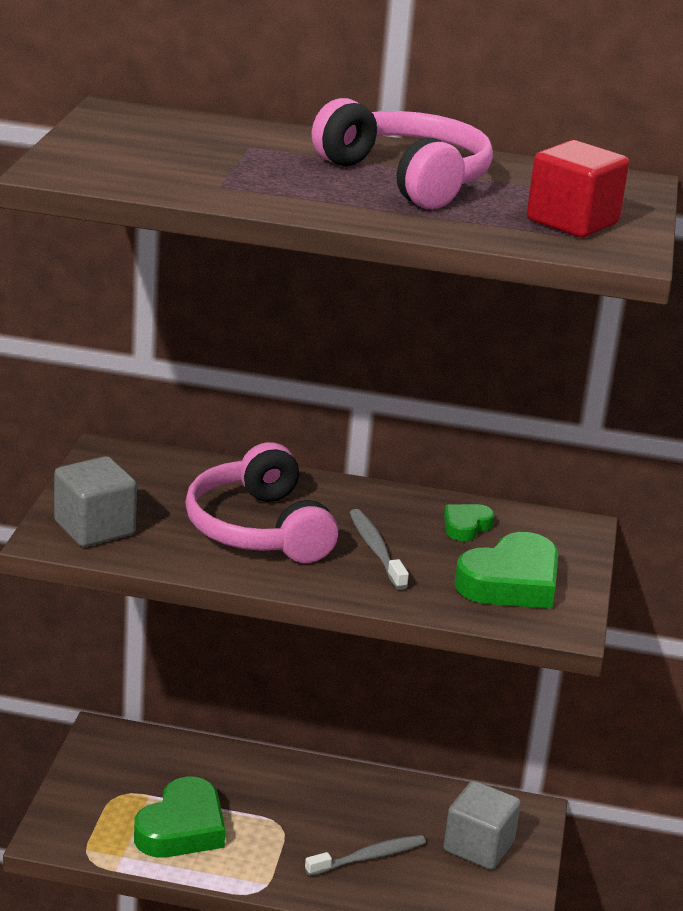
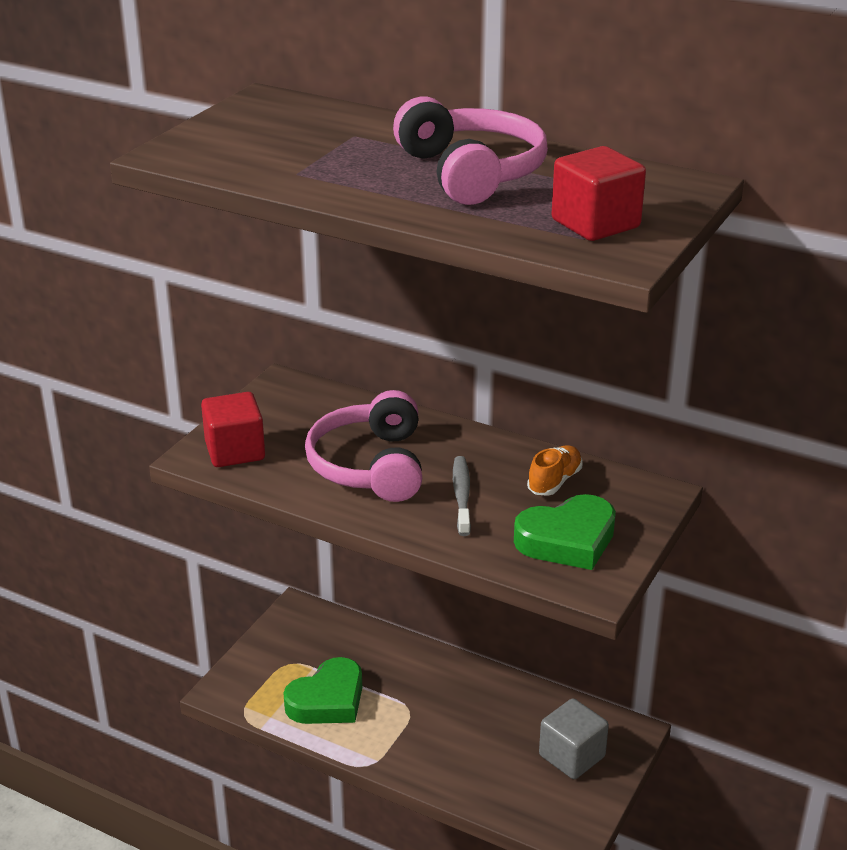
camera: 20 degrees right, 5 degrees up
grey cube [54,456,137,547] -> red cube [201,392,265,467]
grey toothbrush [305,835,426,876] -> none
green heart [444,504,494,541] -> orange shoe [527,445,582,496]

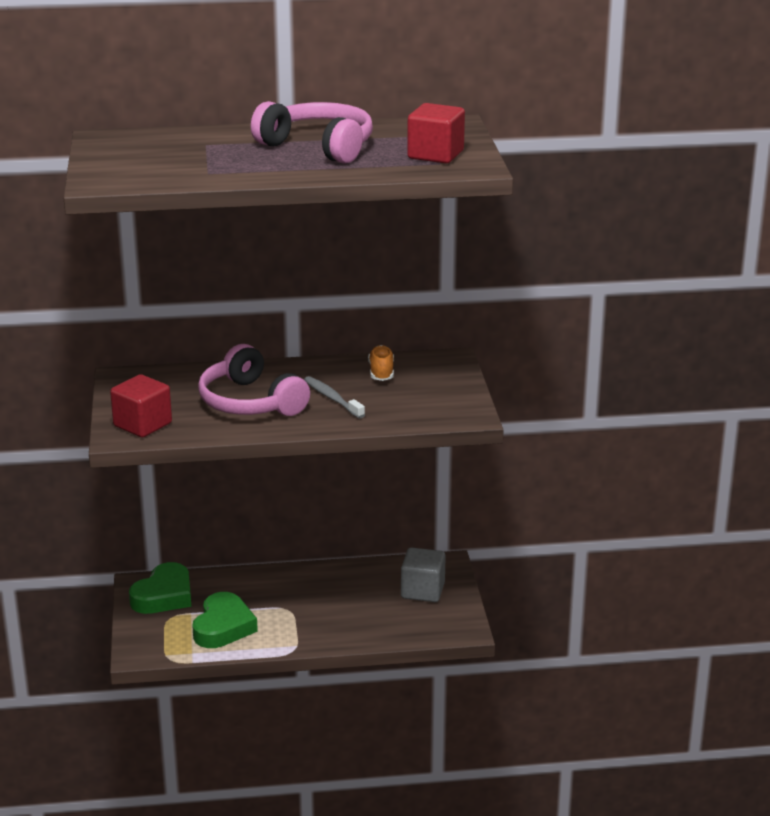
camera: 35 degrees left, 5 degrees down
green heart [514,494,616,570] -> green heart moved to [129,562,191,614]

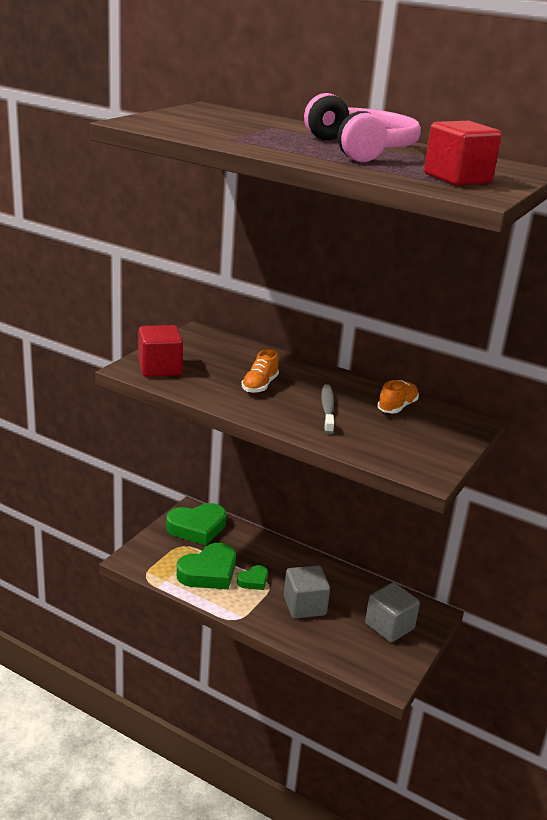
camera: 35 degrees right, 0 degrees up
pink headphones [198,344,310,416] -> orange shoe [241,349,279,393]
none -> green heart [237,565,268,590]
none -> grey cube [284,565,330,619]

